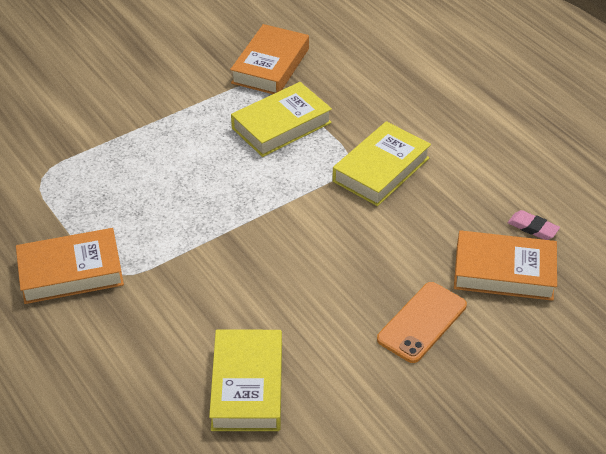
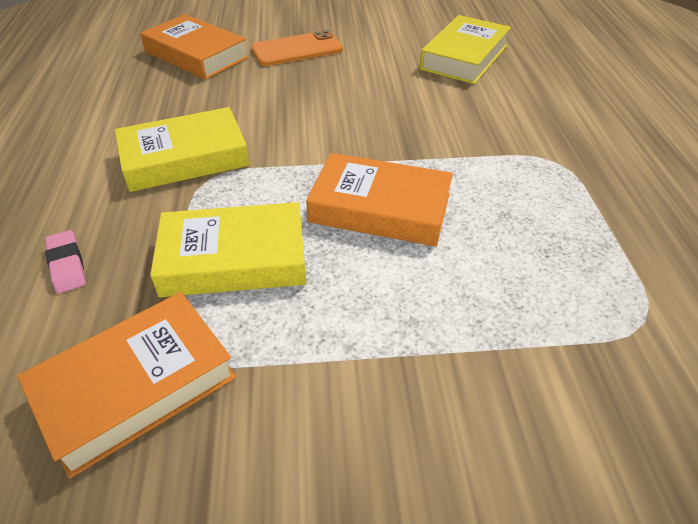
camera: 150 degrees left, 0 degrees up
orange book [16,228,124,304] -> orange book moved to [306,153,453,246]
pink eraser [508,210,560,240] -> pink eraser moved to [45,230,86,294]

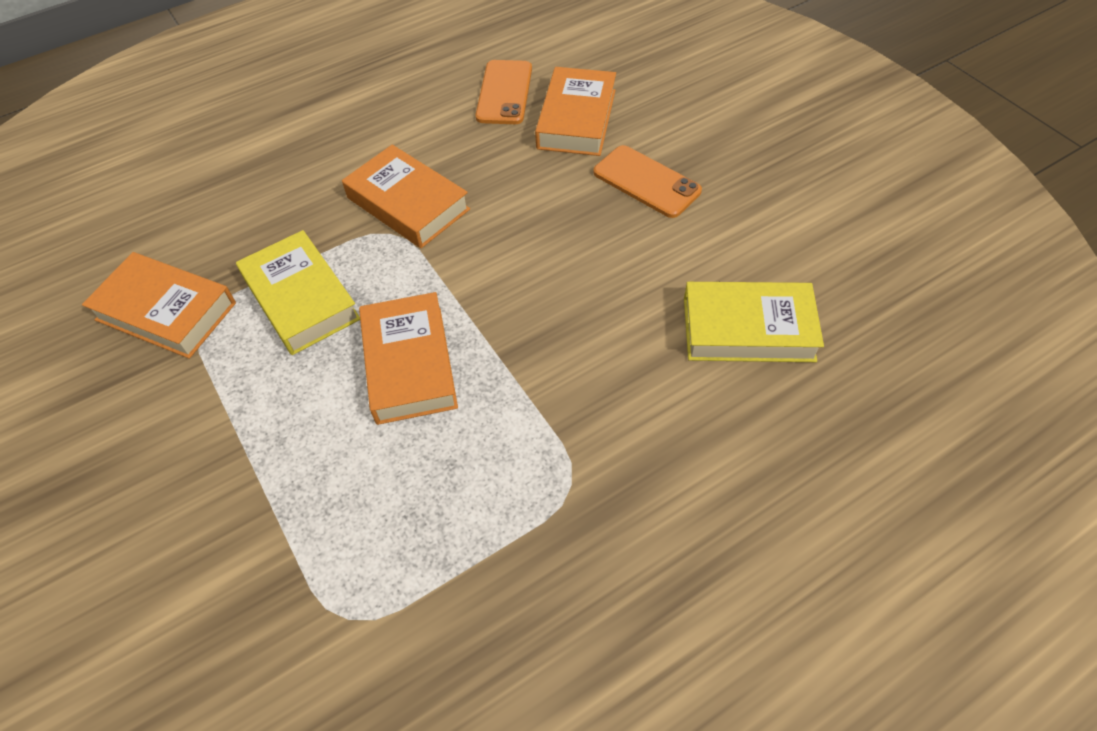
camera: 65 degrees right, 10 degrees up
pink eraser [45,230,86,294] -> none
yellow book [115,107,249,192] -> orange book [342,145,470,248]
none -> orange phone [476,60,532,124]

